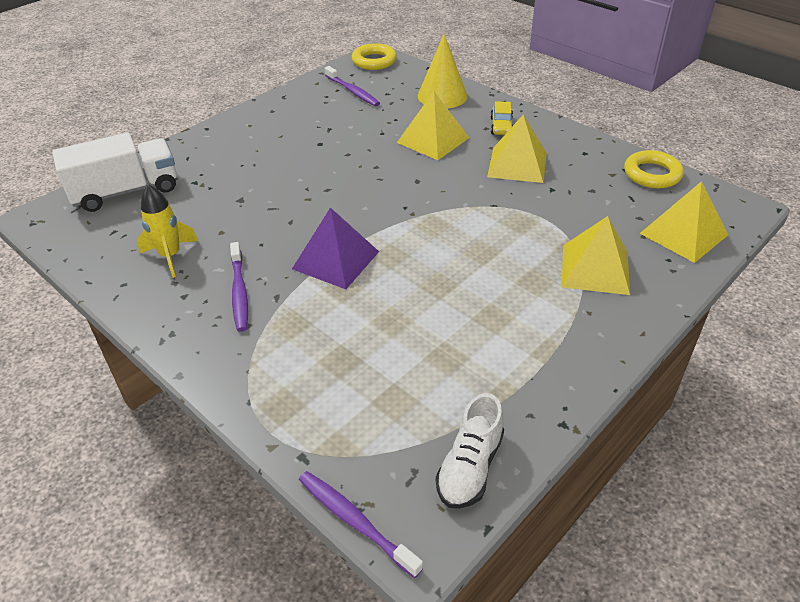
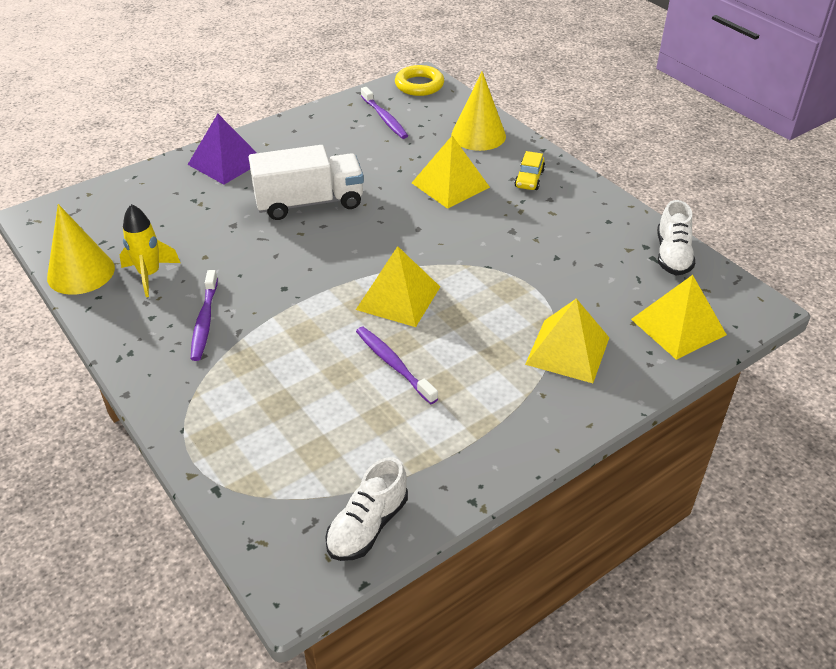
camera: 10 degrees right, 0 degrees up
white truck [52,133,177,212] -> white truck moved to [249,145,364,220]
purple pyramid [292,207,379,289] -> purple pyramid moved to [187,114,257,185]
purple toothbrush [299,471,423,578] -> purple toothbrush moved to [356,327,438,404]
yellow pyramid [487,114,547,183] -> yellow pyramid moved to [356,246,440,327]
yellow ring [624,150,684,188] -> white shoe [657,200,695,275]
none -> yellow cone [47,204,115,295]

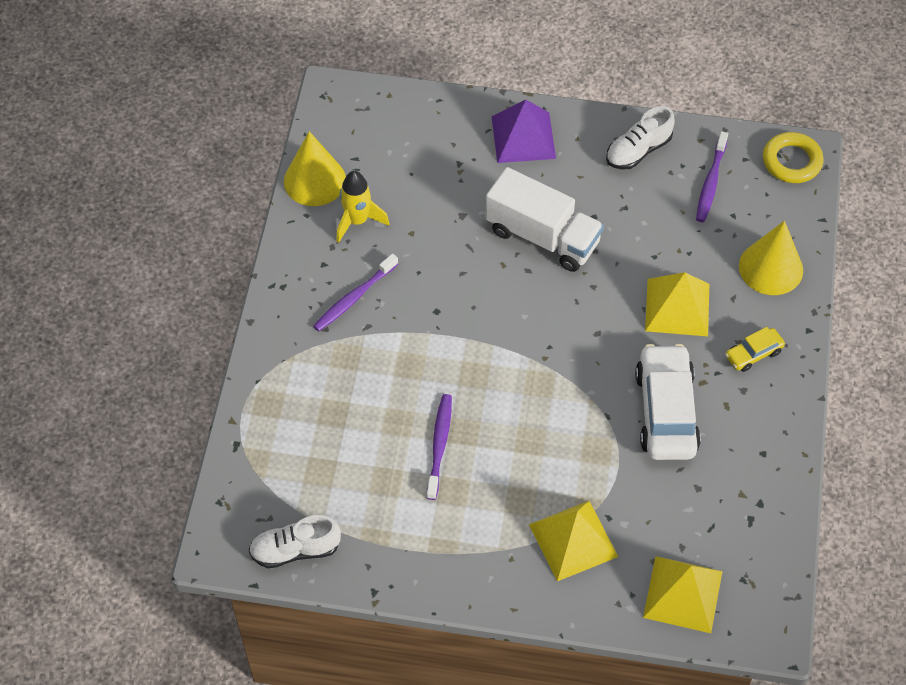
camera: 45 degrees right, 15 degrees up
yellow pyramid [356,246,440,327] -> none
white shoe [657,200,695,275] -> white shoe moved to [606,106,675,170]
none -> white car [635,344,701,460]

